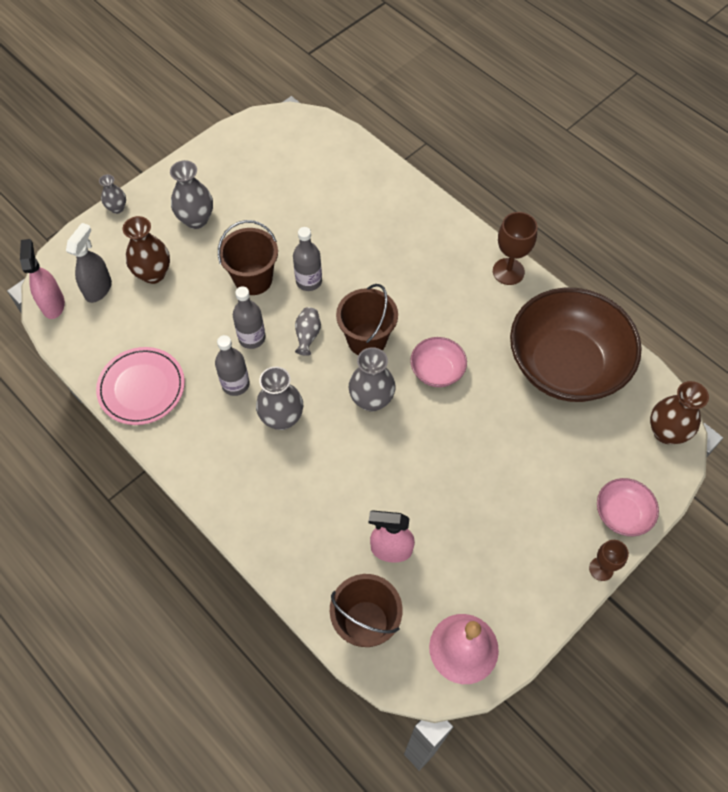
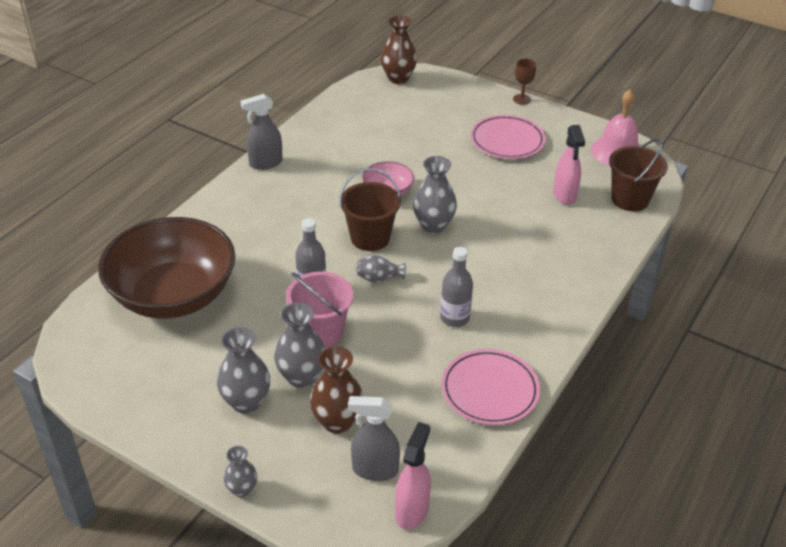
camera: 105 degrees left, 20 degrees down
pink spray bottle [20,239,65,319] -> pink spray bottle turned 135 degrees clockwise [395,422,431,530]
brown bucket [218,220,278,295] -> pink bucket [286,272,353,348]
grey bottle [233,286,266,349] -> none
grey vase [256,367,303,430] -> grey vase moved to [274,302,325,388]
brown goblet [493,212,537,285] -> grey spray bottle [241,94,283,170]
brown bowl [510,288,642,402] -> brown bowl moved to [98,217,235,319]
pink bowl [597,478,659,536] -> none
none -> pink plate [470,115,546,159]

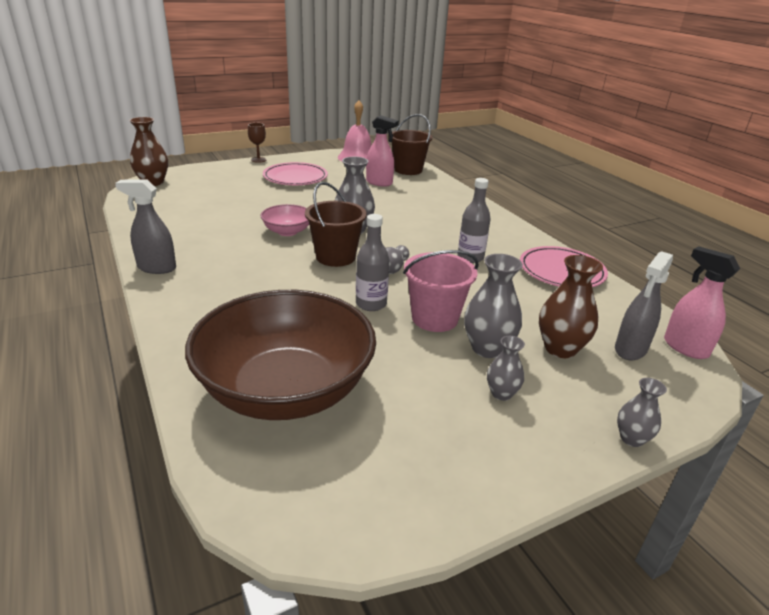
camera: 60 degrees left, 10 degrees down
grey vase [217,327,270,414] -> grey vase [487,336,525,401], size x0.59
grey spray bottle [241,94,283,170] -> grey spray bottle turned 90 degrees clockwise [116,179,176,274]

